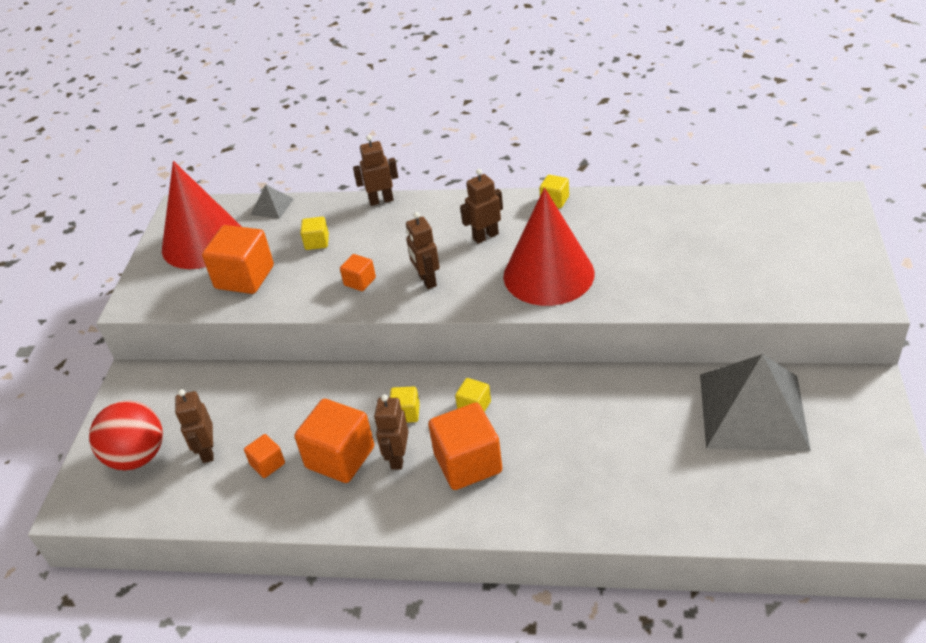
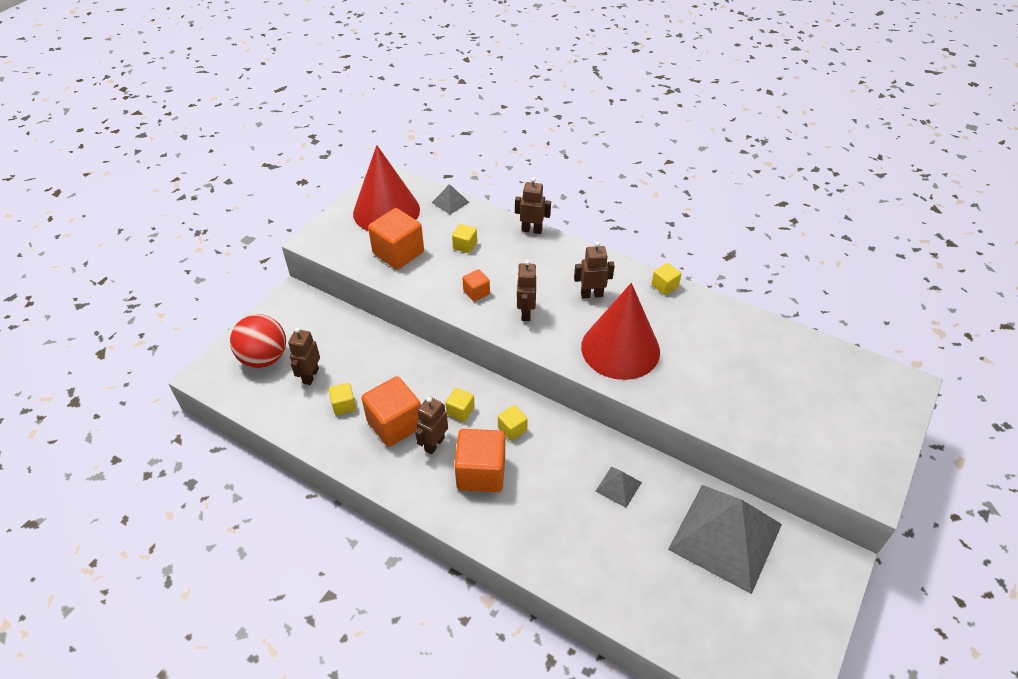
camera: 20 degrees right, 5 degrees up
orange cube [244,434,285,478] -> yellow cube [329,383,356,415]
none -> grey pyramid [595,466,642,508]

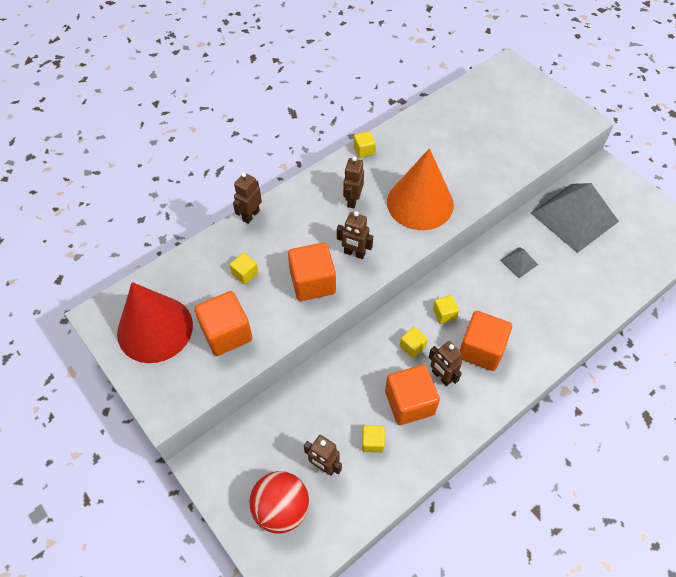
camera: 70 degrees left, 10 degrees up
grey pyramid [432,184,469,215] -> none
orange cube [462,269,490,301] -> orange cube [288,242,336,301], size x1.98
red cone [581,283,660,380] -> orange cone [387,148,454,230]

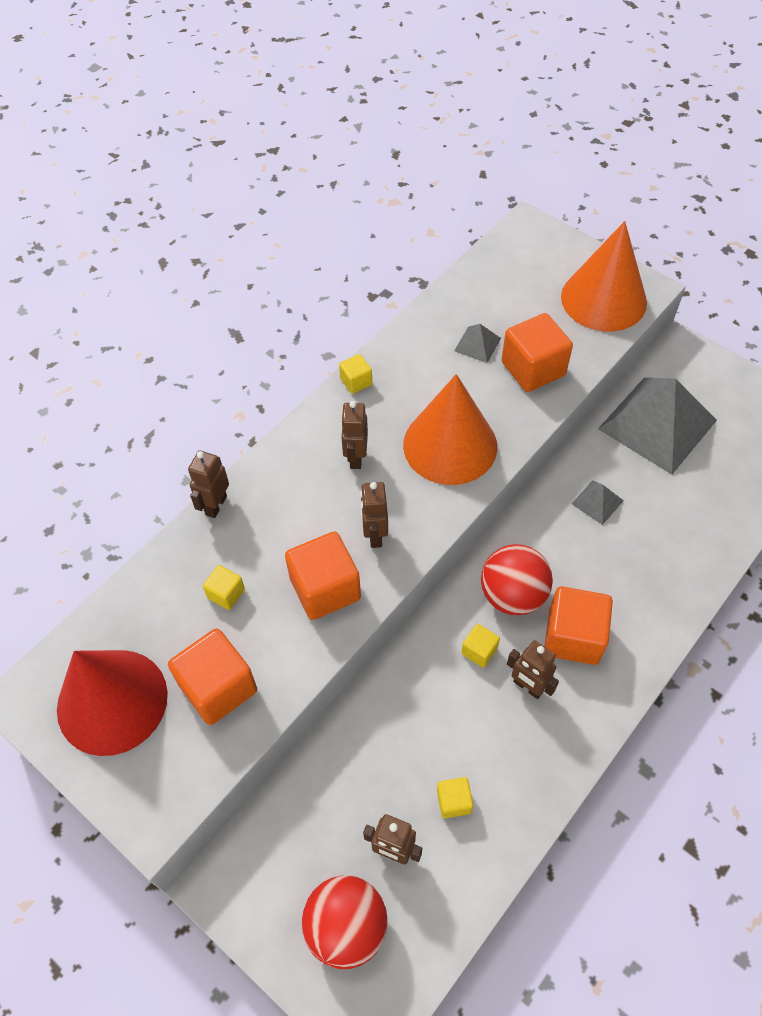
camera: 10 degrees left, 0 degrees up
brown robot [337,211,373,259] -> brown robot turned 75 degrees clockwise [360,482,388,548]
orange cube [385,365,440,425] -> orange cube moved to [501,313,573,392]
yellow cube [433,295,459,324] -> red ball [481,544,553,615]
none -> grey pyramid [454,324,501,363]
none -> orange cone [561,221,647,332]

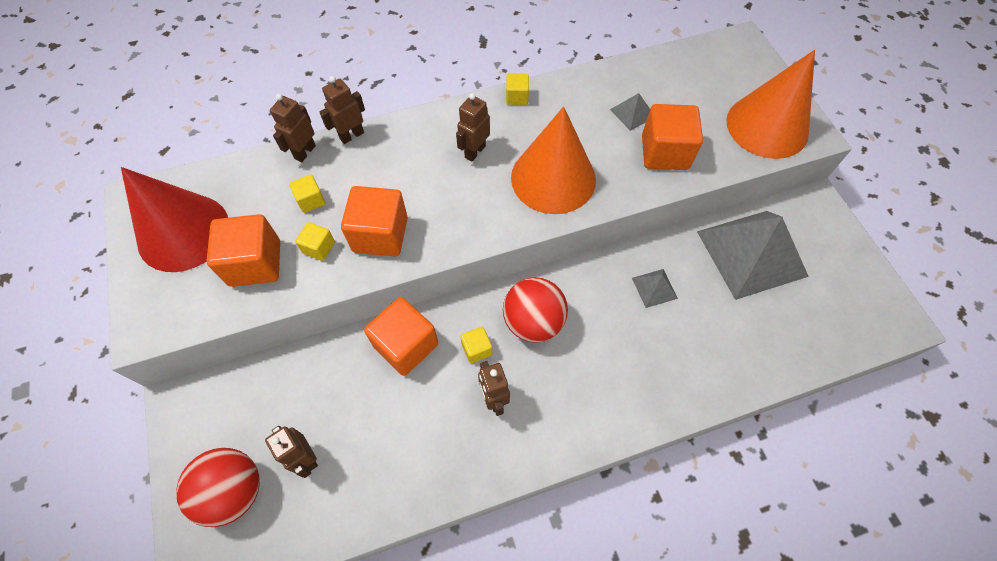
camera: 30 degrees right, 5 degrees up
brown robot [360,482,388,548] -> brown robot moved to [270,94,316,162]
yellow cube [437,777,473,818] -> yellow cube moved to [295,222,335,261]
orange cube [544,586,613,665] -> orange cube moved to [364,297,438,376]

